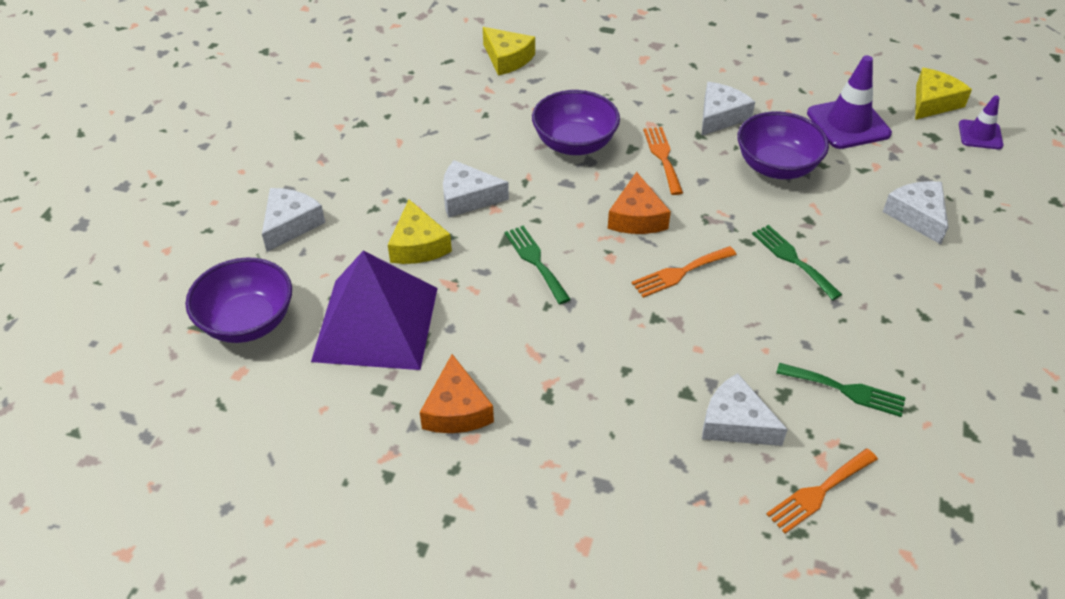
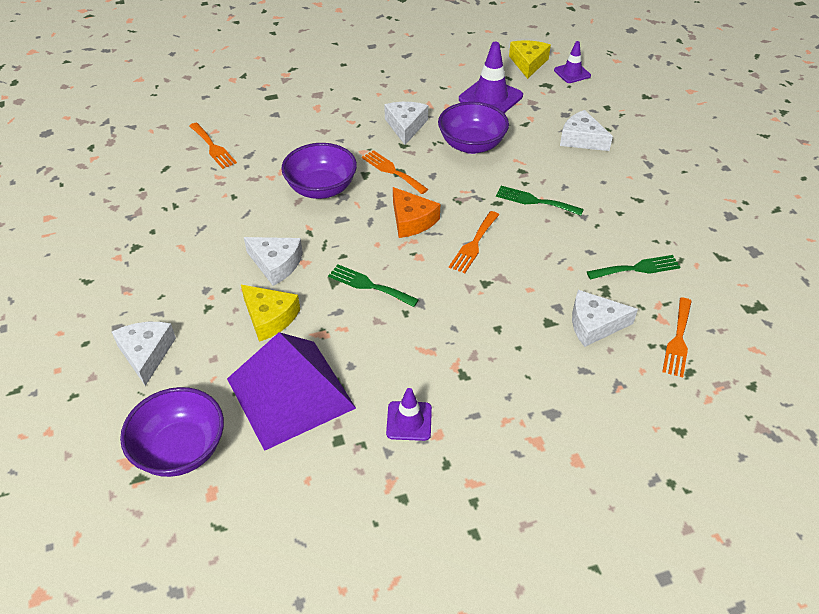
camera: 35 degrees left, 0 degrees up
orange cheese [420,354,494,433] -> purple traffic cone [386,388,432,441]
white cheese [443,160,509,218] -> white cheese turned 120 degrees counterclockwise [244,237,303,286]
yellow cheese [483,27,535,75] -> orange fork [189,123,237,169]

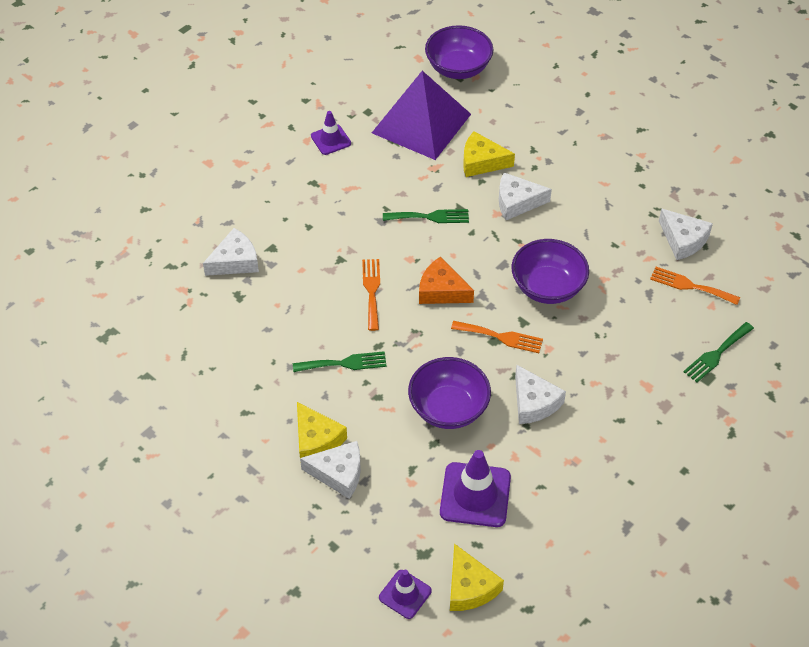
camera: 150 degrees right, 5 degrees up
white cheese [112,322,176,386] -> white cheese moved to [659,208,713,260]
green fork [587,255,681,280] -> green fork moved to [683,322,754,382]
orange fork [662,298,692,377] -> none
none -> yellow cheese [297,402,347,458]

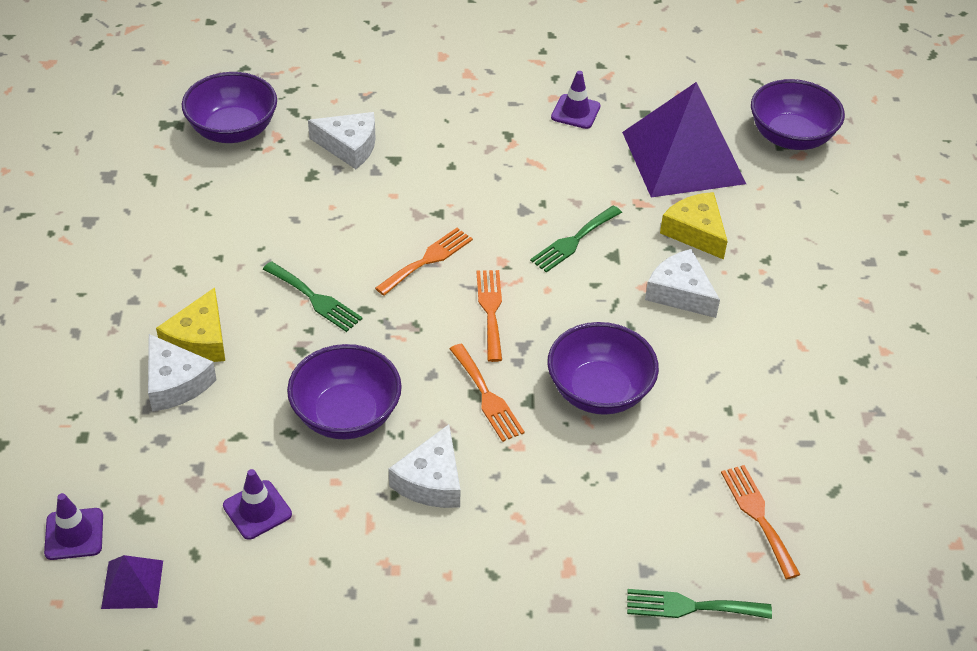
camera: 45 degrees right, 5 degrees down
green fork [383,209,469,223] -> green fork turned 90 degrees clockwise [530,205,622,273]
orange cheese [419,256,474,304] -> orange fork [477,270,502,362]
purple traffic cone [440,450,511,527] -> purple traffic cone [223,469,292,540], size x0.59
yellow cheese [450,544,504,611] -> purple pyramid [101,555,163,609]
white cheese [659,208,713,260] -> none
none -> purple bowl [182,72,277,143]

